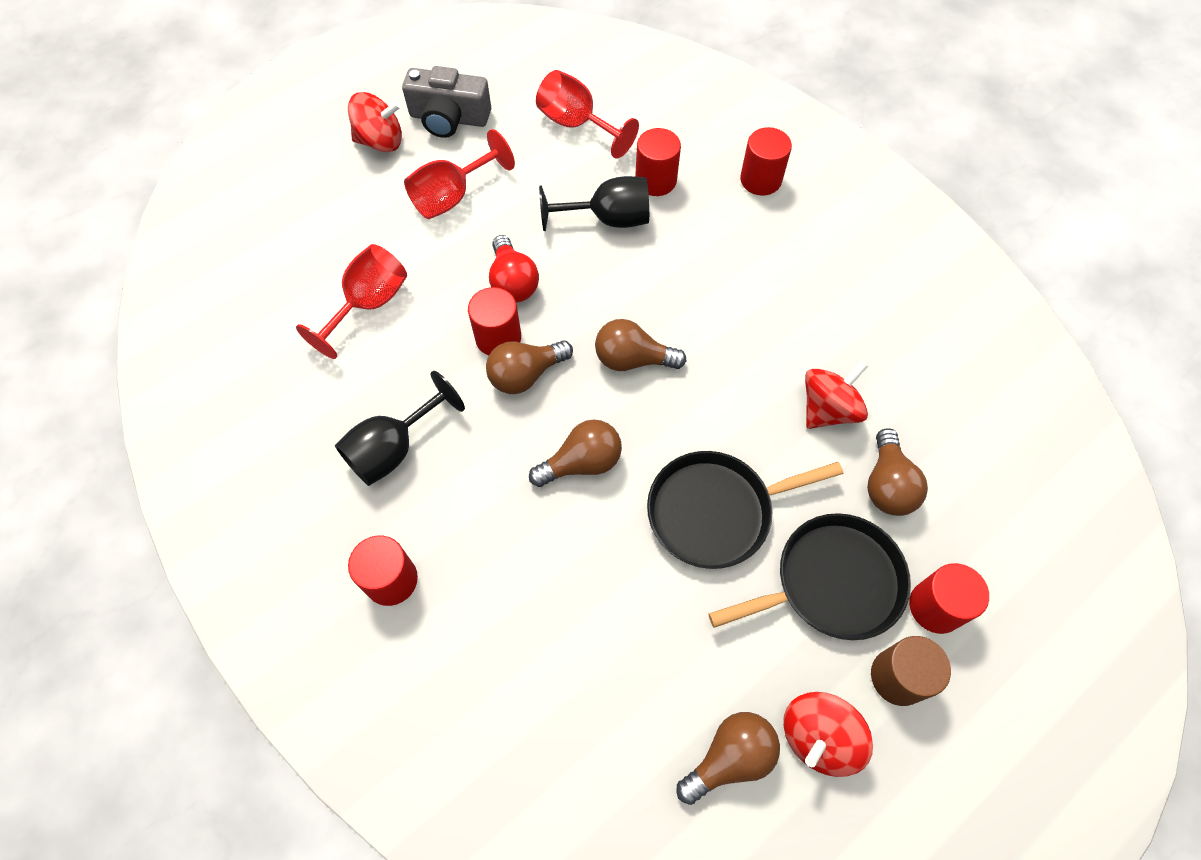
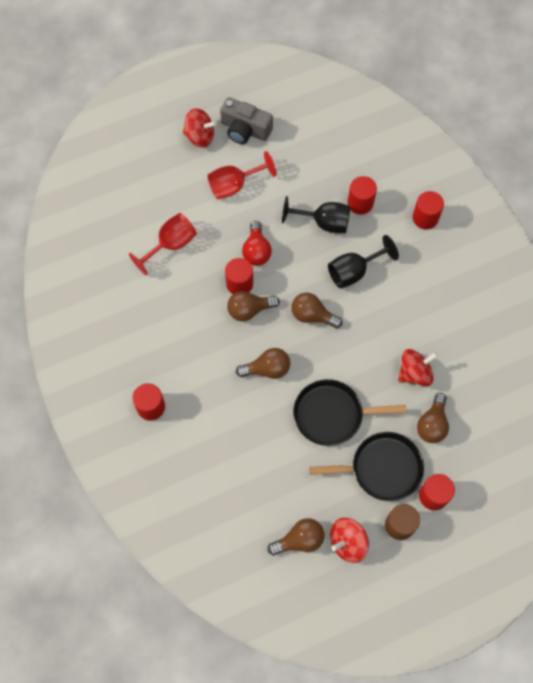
camera: 15 degrees right, 5 degrees up
black goblet [335,371,465,486] -> black goblet moved to [328,235,399,288]
red goblet [536,70,639,159] -> none

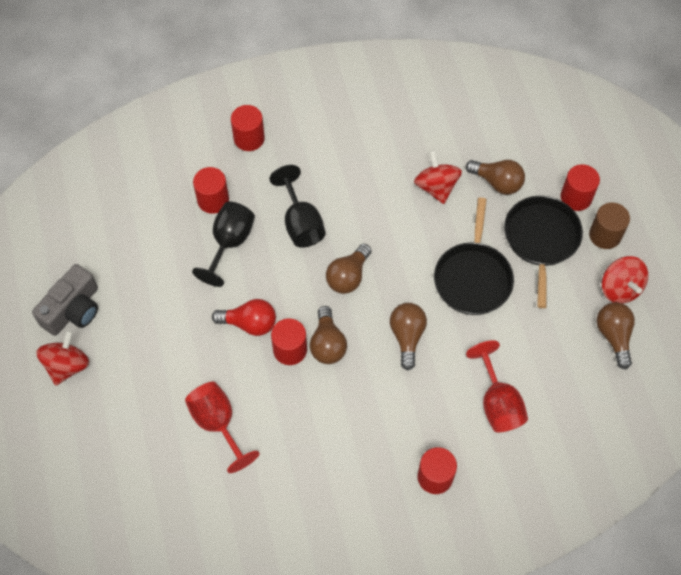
camera: 80 degrees left, 5 degrees down
red goblet [208,151,276,199] -> red goblet moved to [466,340,528,432]

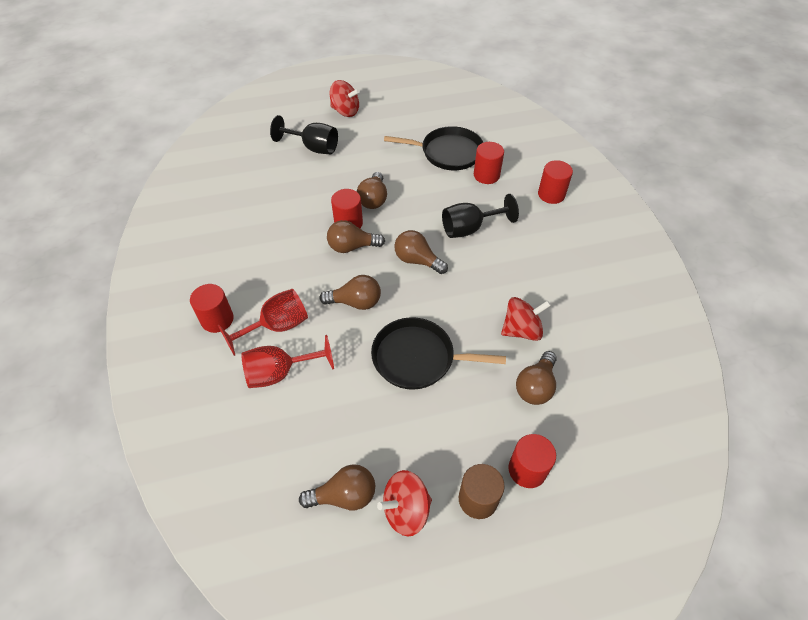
camera: 90 degrees right, 10 degrees down
grey camera [32,264,98,336] -> none
red goblet [185,382,260,473] -> red goblet moved to [218,289,308,356]
black goblet [192,202,255,287] -> black goblet moved to [270,115,338,154]
red light bulb [212,299,276,336] -> brown light bulb [357,172,387,209]
black pan [504,196,583,308] -> black pan moved to [384,126,483,170]

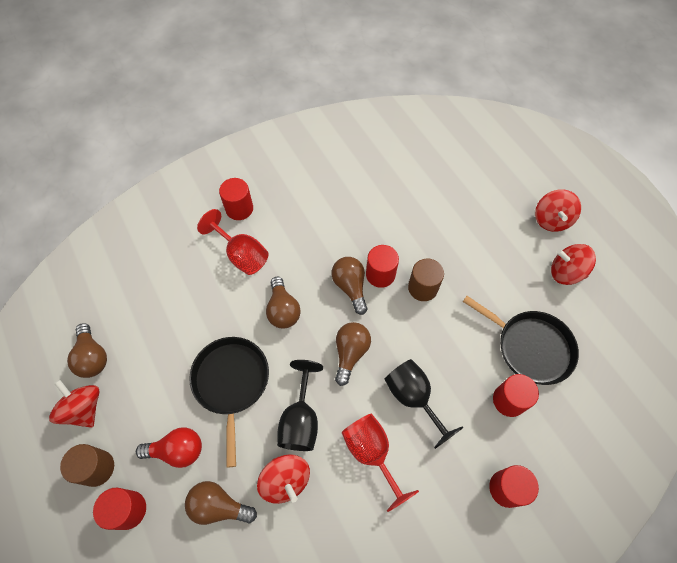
camera: 75 degrees right, 10 degrees up
red goblet [241,335,334,388] -> red goblet moved to [342,414,419,512]
black goblet [270,115,338,154] -> black goblet moved to [277,360,323,451]
brown light bulb [357,172,387,209] -> brown cylinder [408,259,444,301]
black pan [384,126,483,170] -> black pan turned 45 degrees counterclockwise [463,296,579,385]
none -> red light bulb [136,427,202,468]
none -> red spinning top [551,244,596,285]

